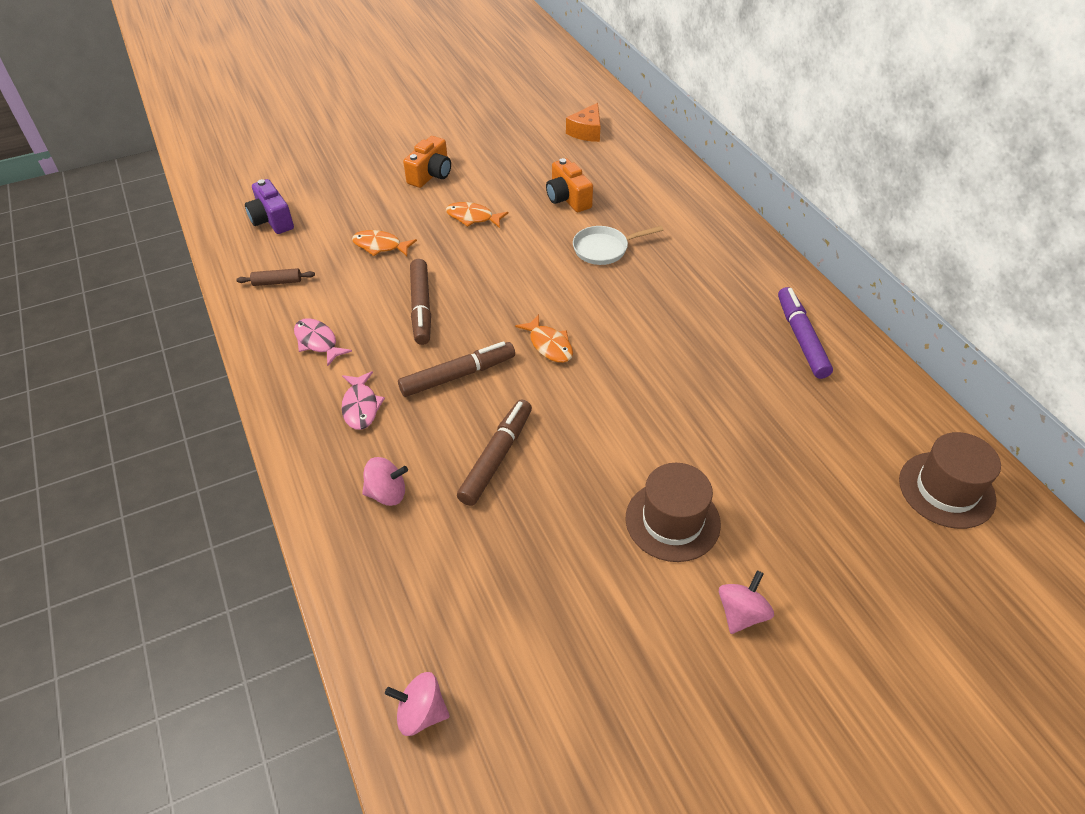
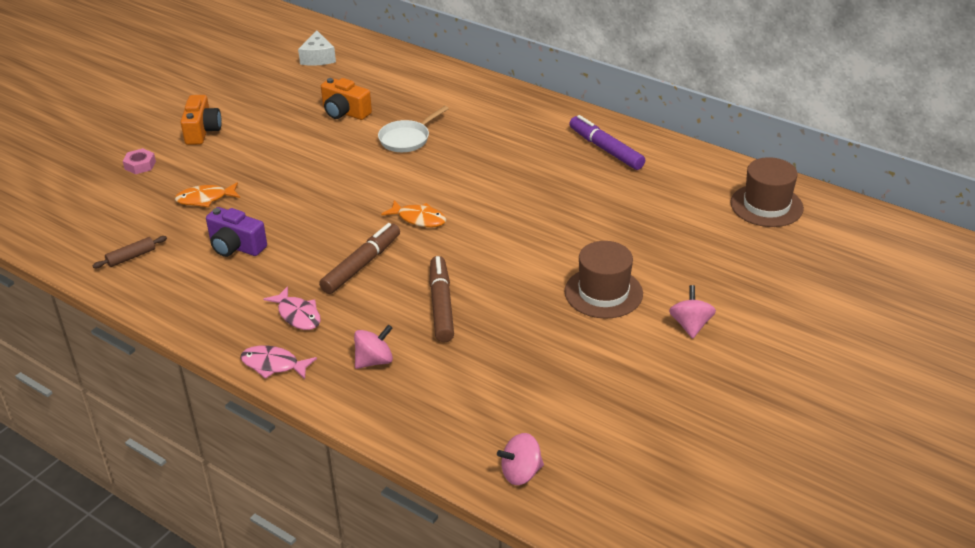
camera: 30 degrees left, 10 degrees down
purple camera [245,179,294,234] -> purple camera moved to [206,207,267,257]
pink fish [294,318,352,366] -> pink fish moved to [240,345,317,379]
brown marker [410,259,431,345] -> none
orange fish [446,202,508,228] -> none
orange cheese [566,103,601,142] -> white cheese [298,30,336,66]
none -> pink nut [123,148,156,174]

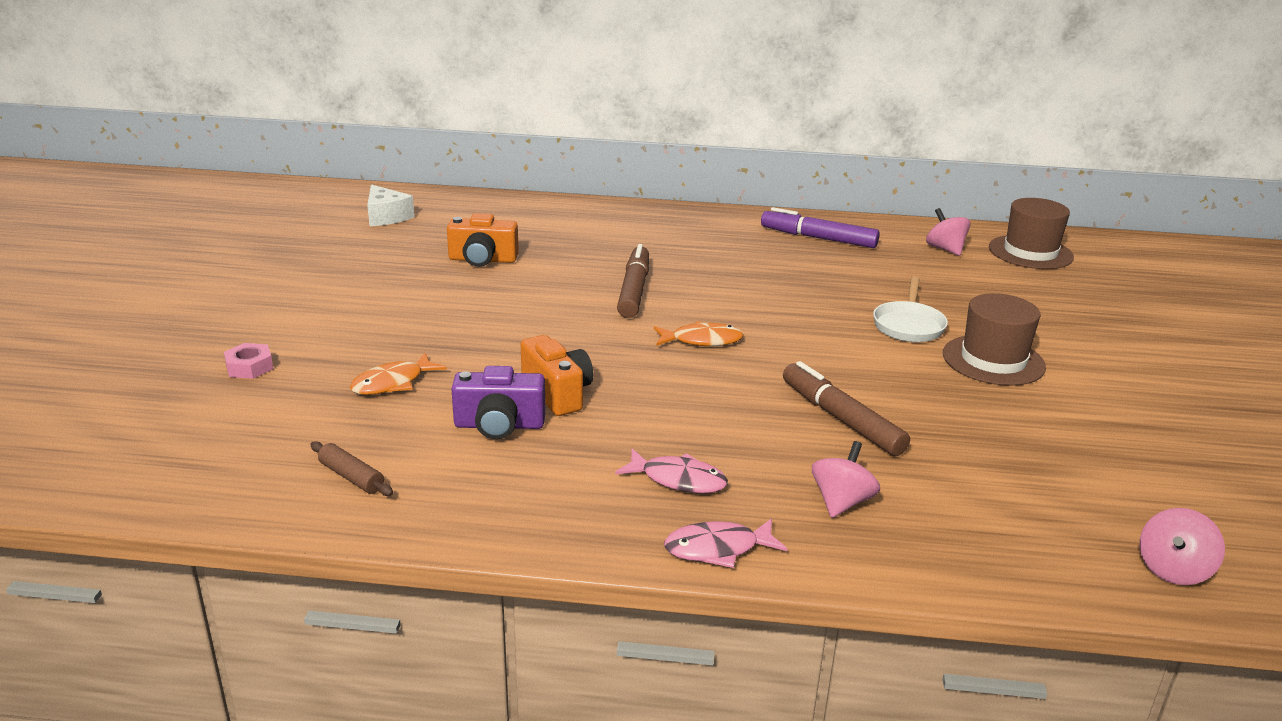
camera: 30 degrees left, 10 degrees down
brown rolling pin [92,236,167,268] -> brown rolling pin turned 75 degrees counterclockwise [310,441,393,496]
orange camera [180,95,222,145] -> orange camera moved to [521,335,593,416]
brown marker [319,223,400,294] -> brown marker moved to [617,244,649,318]
white pan [378,106,449,152] -> white pan moved to [873,276,948,342]
pink spinning top [669,285,716,339] -> pink spinning top moved to [926,208,971,256]

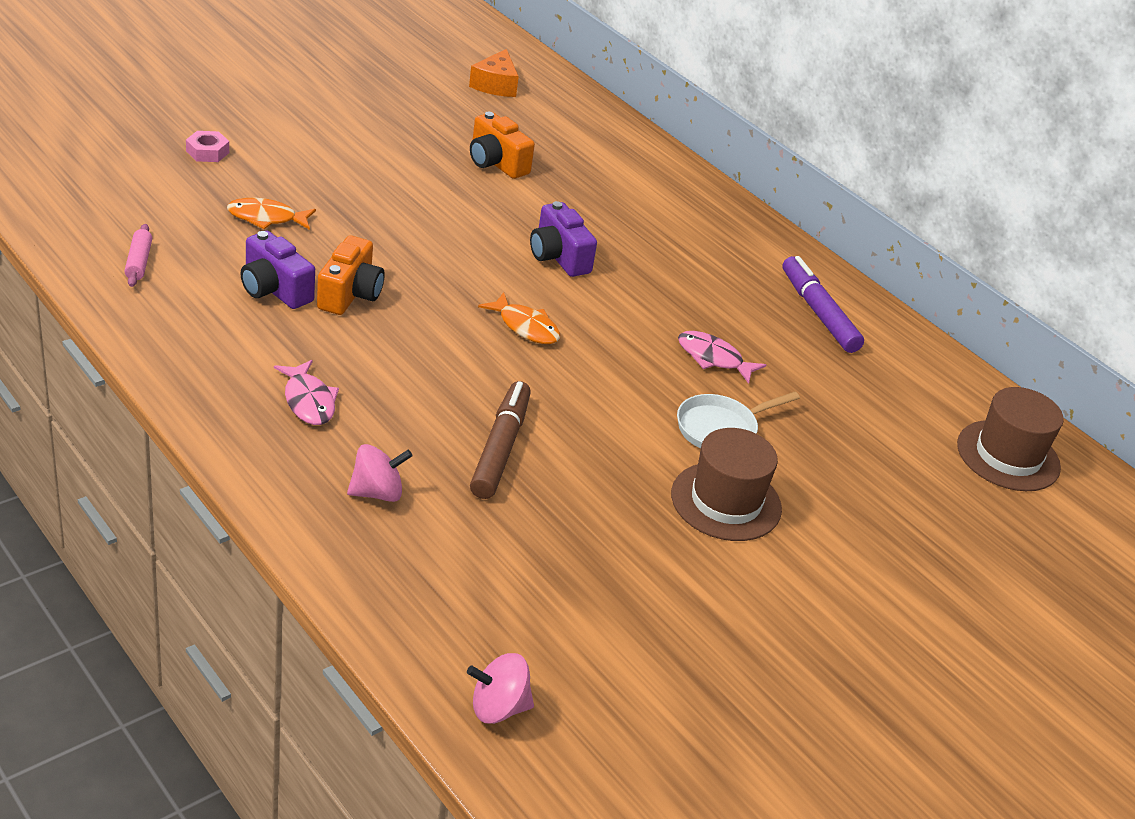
camera: 40 degrees right, 10 degrees up
brown rolling pin [310,441,393,496] -> pink rolling pin [124,224,152,287]
white cheese [367,184,414,226] -> orange cheese [469,49,519,97]
brown marker [617,244,649,318] -> purple camera [530,201,597,277]
pink fish [664,518,787,568] -> pink fish moved to [678,331,766,384]
pink spinning top [926,208,971,256] -> none

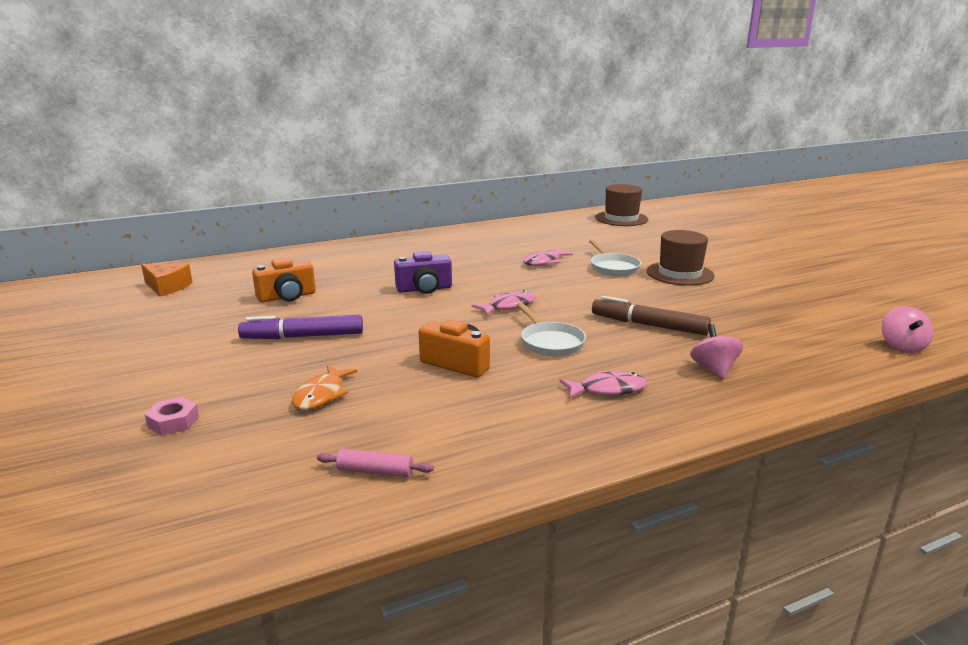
camera: 70 degrees left, 15 degrees down
purple camera [240,231,315,309] -> none
orange fish [478,292,560,344] -> pink fish [472,290,536,316]
purple marker [782,256,864,353] -> purple marker moved to [238,315,363,339]
none -> white pan [516,302,586,357]

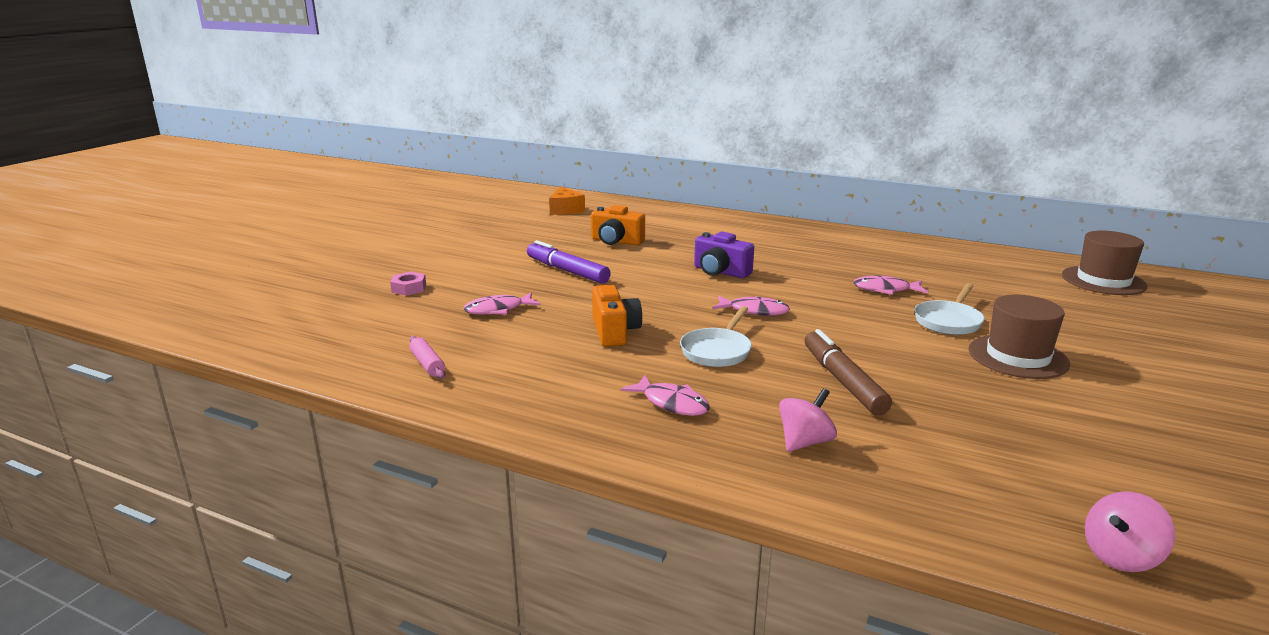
camera: 50 degrees right, 0 degrees up
orange fish [292,365,357,410] -> pink fish [463,293,541,315]

